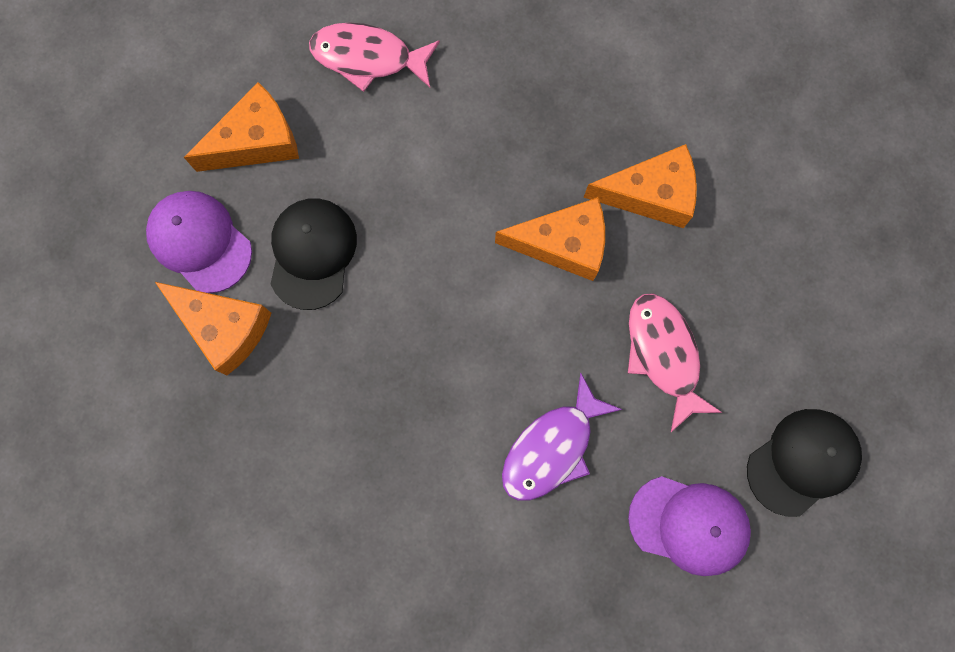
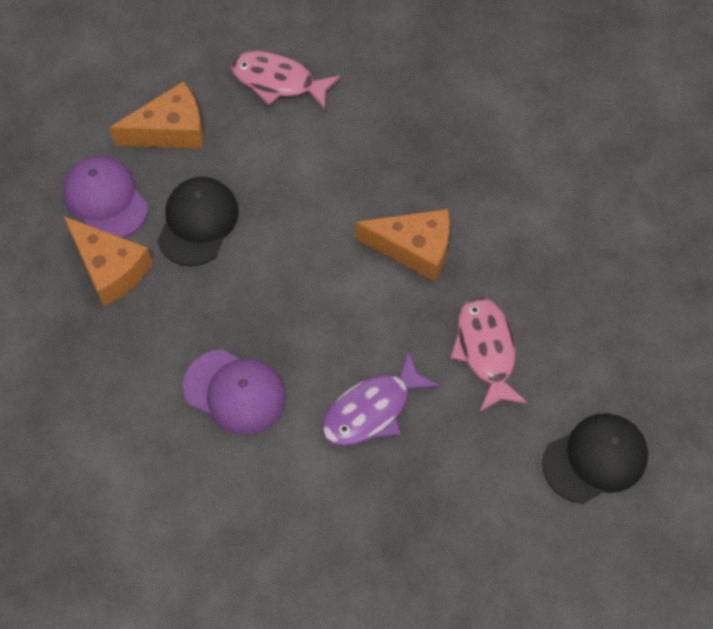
camera: 10 degrees right, 15 degrees down
orange cheese [583,144,697,228] -> none
purple cap [628,476,751,576] -> purple cap moved to [183,349,286,435]

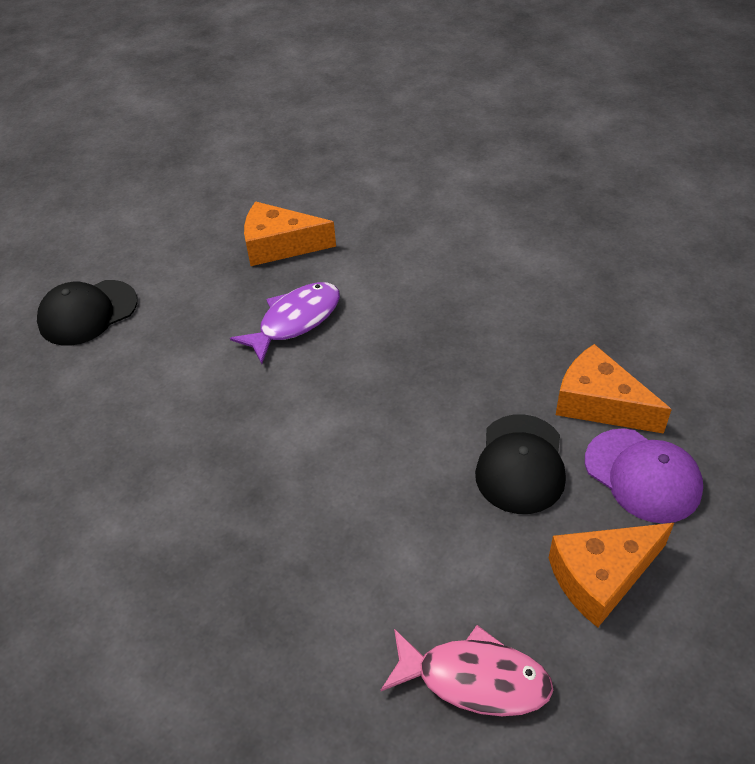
camera: 175 degrees right, 15 degrees down
purple cap [183,349,286,435] -> none
orange cheese [356,209,450,282] -> orange cheese moved to [244,201,336,266]
pink fish [450,296,528,412] -> none

